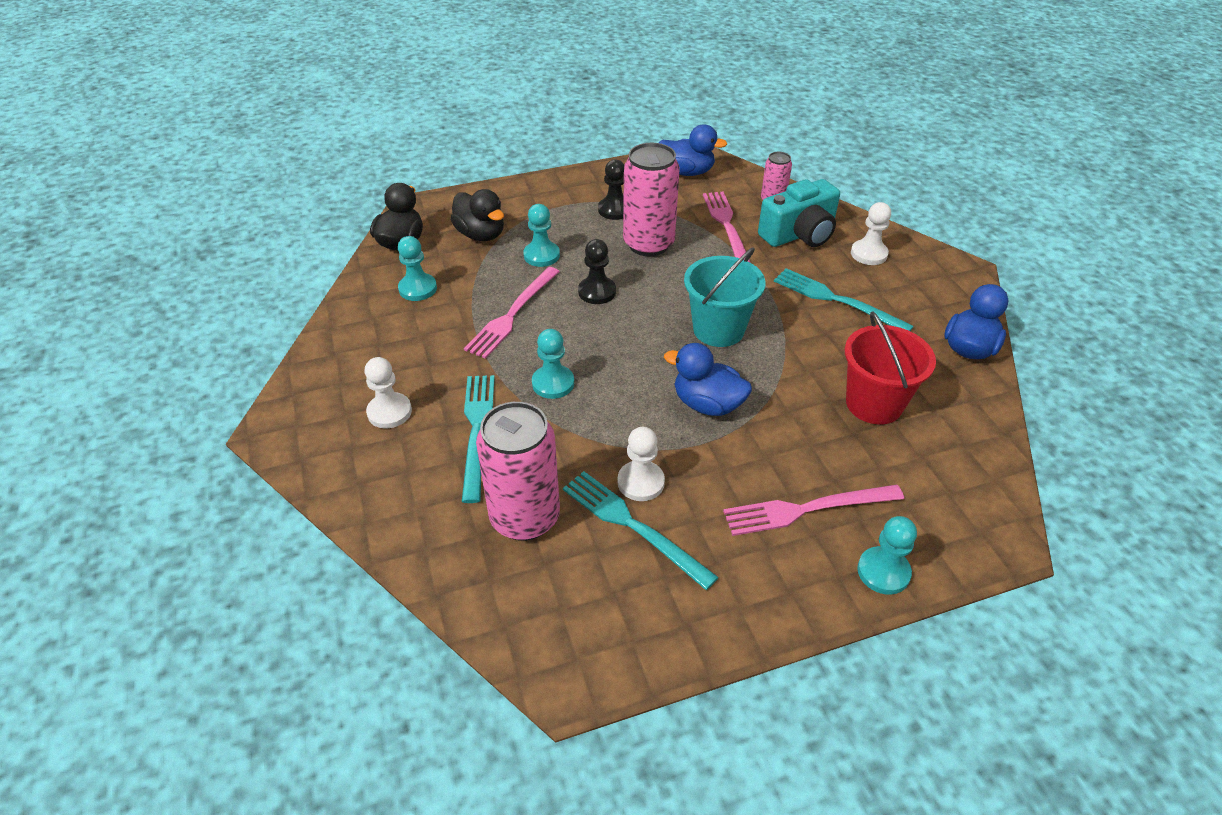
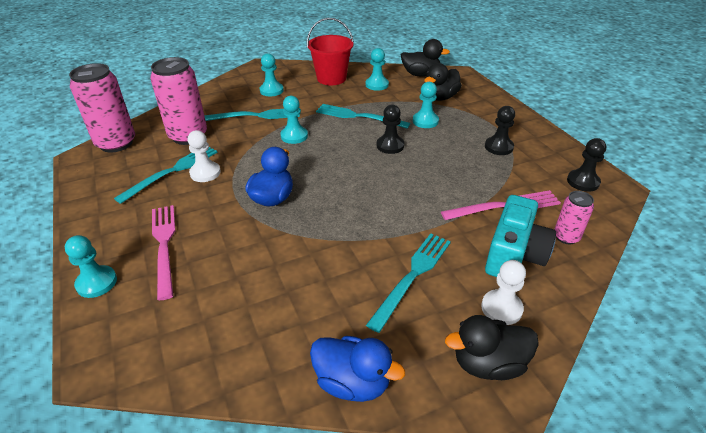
camera: 85 degrees right, 5 degrees down
white pawn [365,357,412,428] -> turquoise pawn [260,53,284,96]
pink fork [464,267,560,359] -> turquoise fork [316,104,410,129]
pink can [623,143,680,257] -> pink can moved to [69,63,135,152]
blue duck [659,124,727,176] -> black pawn [567,138,606,192]
turquoise bucket [684,247,765,347] -> none
turquoise camera [758,179,840,247] -> turquoise camera turned 120 degrees counterclockwise [485,195,556,277]
red bucket [845,311,936,425] -> red bucket moved to [307,18,354,85]
none -> black duck [445,315,539,380]

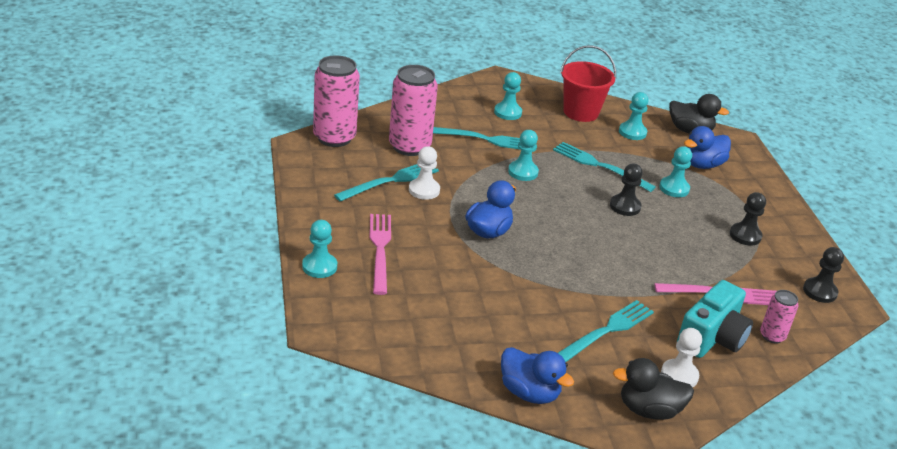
camera: 10 degrees right, 5 degrees down
black duck [424,63,462,101] -> blue duck [684,126,731,169]

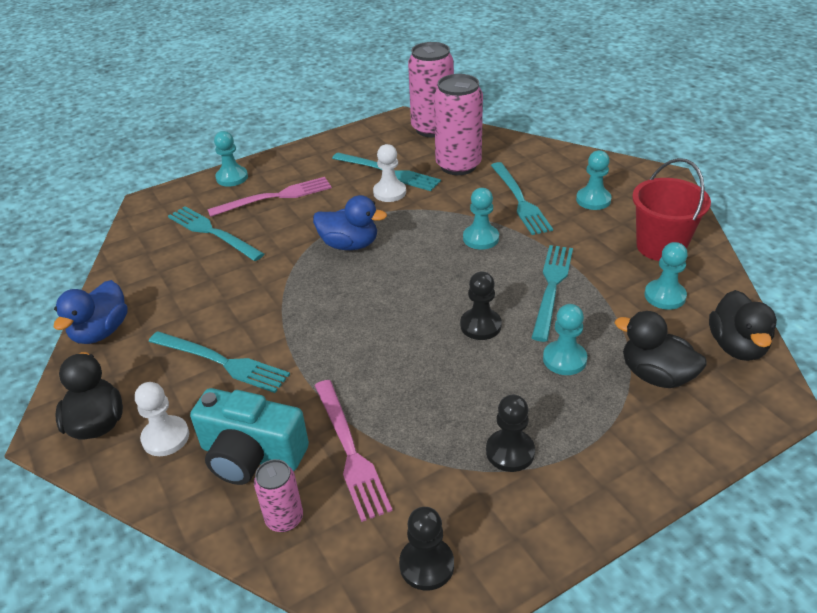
camera: 75 degrees right, 5 degrees up
blue duck [684,126,731,169] -> black duck [615,311,707,388]
none -> turquoise fork [168,206,264,261]

